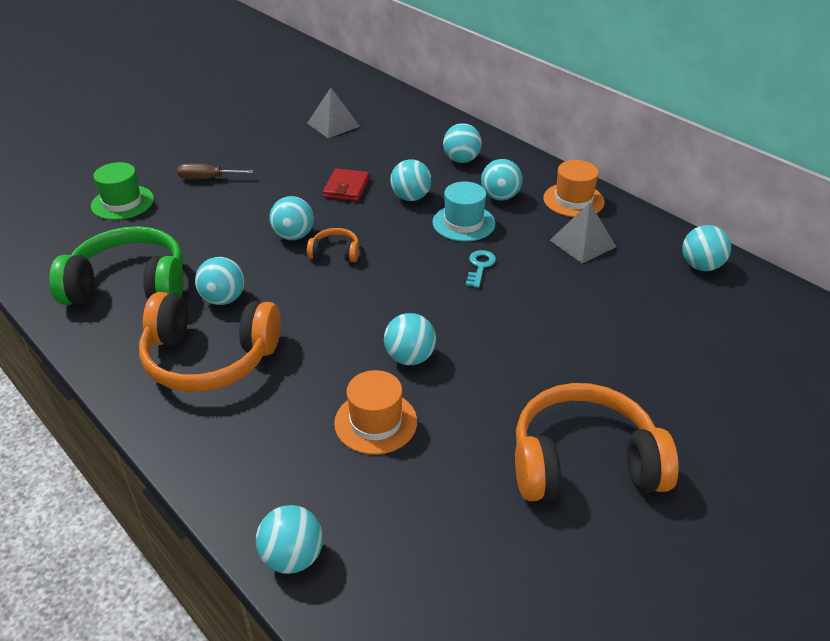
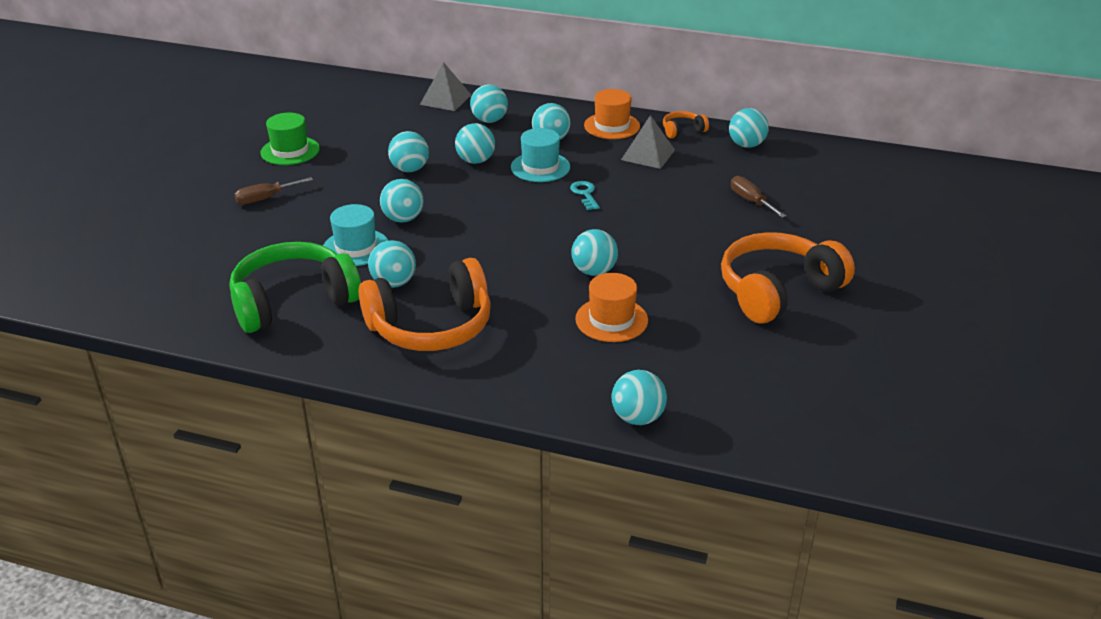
camera: 30 degrees left, 5 degrees down
green hat [91,162,154,220] -> green hat moved to [260,113,320,165]
grey pyramid [307,88,360,138] -> grey pyramid moved to [420,62,471,111]
orange headphones [307,228,359,262] -> orange headphones moved to [663,111,709,139]
red wallet [323,168,370,202] -> turquoise ball [388,131,429,172]
none -> turquoise hat [323,204,389,266]
none -> brown screwdriver [731,176,786,218]

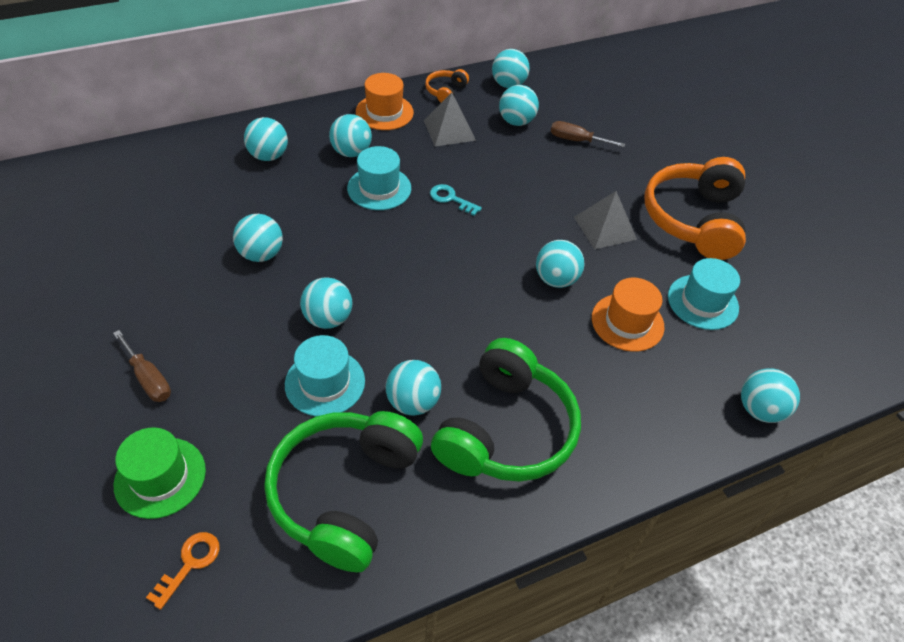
camera: 45 degrees left, 15 degrees up
brown screwdriver [234,177,313,205] -> brown screwdriver turned 60 degrees counterclockwise [113,330,171,402]
green hat [260,113,320,165] -> green hat moved to [114,427,206,519]
orange headphones [359,258,491,351] -> green headphones [431,338,581,482]
grey pyramid [420,62,471,111] -> grey pyramid moved to [574,191,637,250]
turquoise ball [455,123,495,164] -> turquoise ball moved to [499,85,539,126]
none -> orange key [146,532,220,610]
none -> turquoise hat [668,258,740,330]

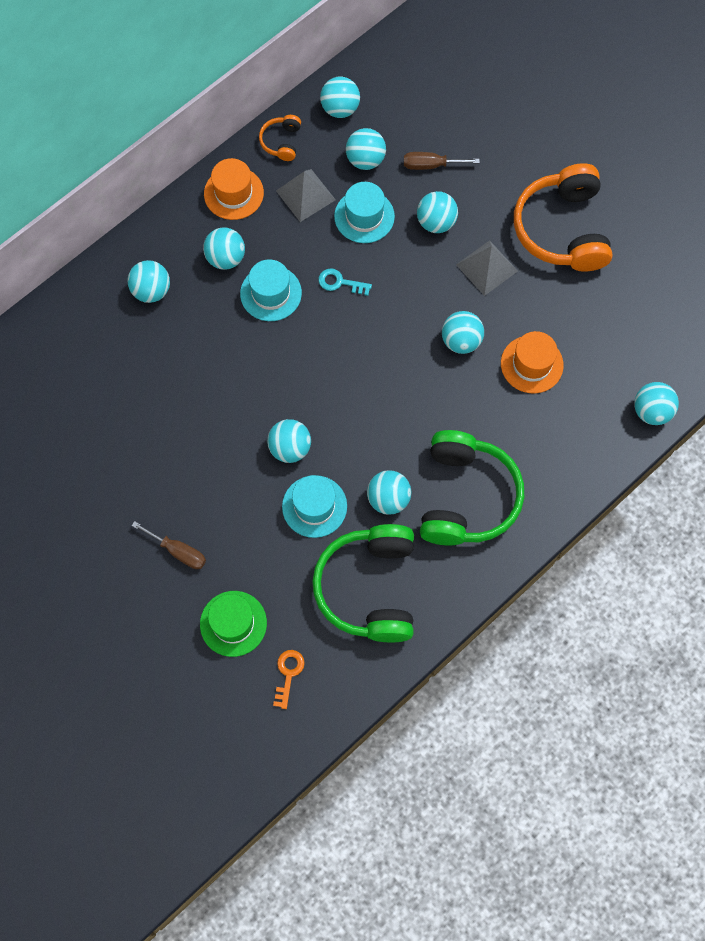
camera: 15 degrees left, 20 degrees up
turquoise ball [233,214,283,262] -> turquoise ball moved to [417,191,458,233]
turquoise hat [668,258,740,330] -> turquoise hat moved to [334,182,395,243]

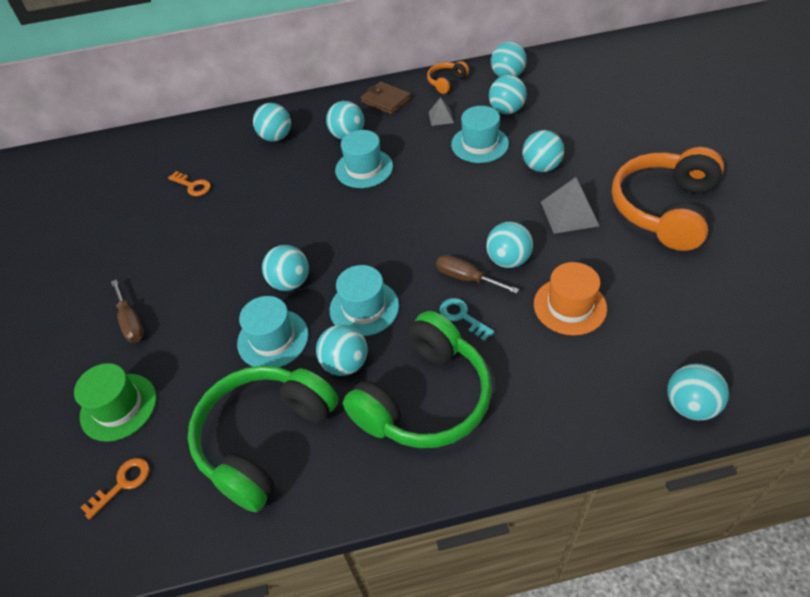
camera: 35 degrees right, 20 degrees down
orange hat [204,158,264,220] -> brown wallet [361,81,411,115]
grey pyramid [276,169,336,222] -> grey pyramid [429,97,454,126], size x0.58
turquoise key [318,268,372,296] -> turquoise key moved to [440,298,494,341]
brown screwdriver [404,152,480,170] -> brown screwdriver moved to [436,255,519,294]
none -> orange key [168,171,211,196]
none -> turquoise hat [330,265,399,336]

